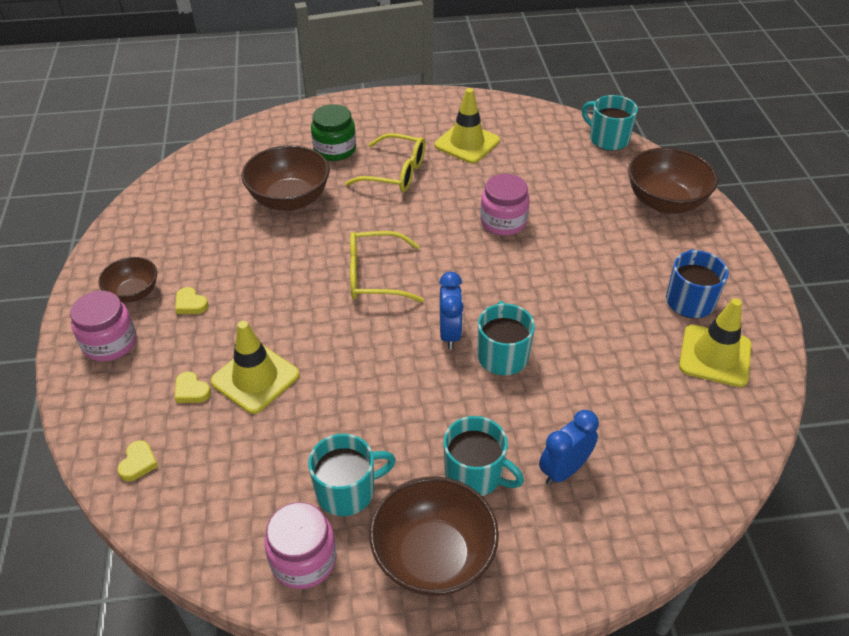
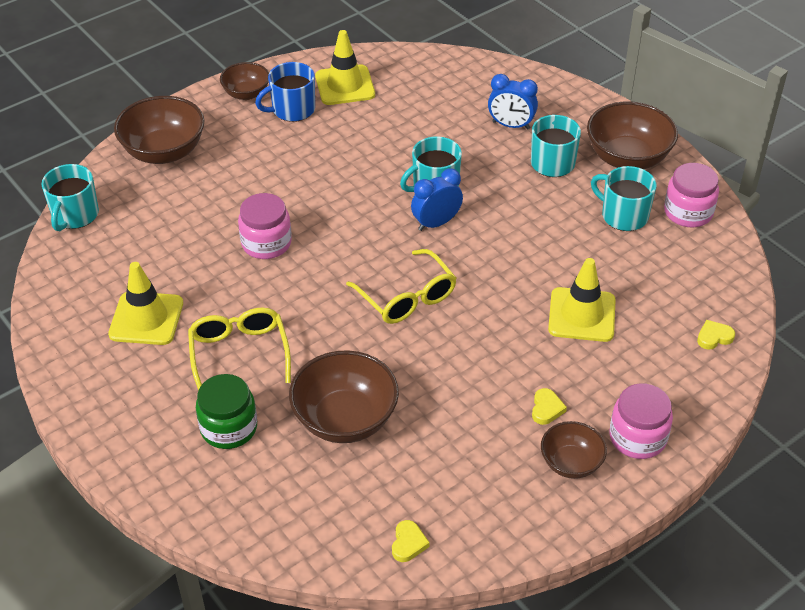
camera: 120 degrees left, 0 degrees up
yellow heart [175,371,211,403] -> yellow heart moved to [392,520,430,562]
none -> brown bowl [220,62,269,100]

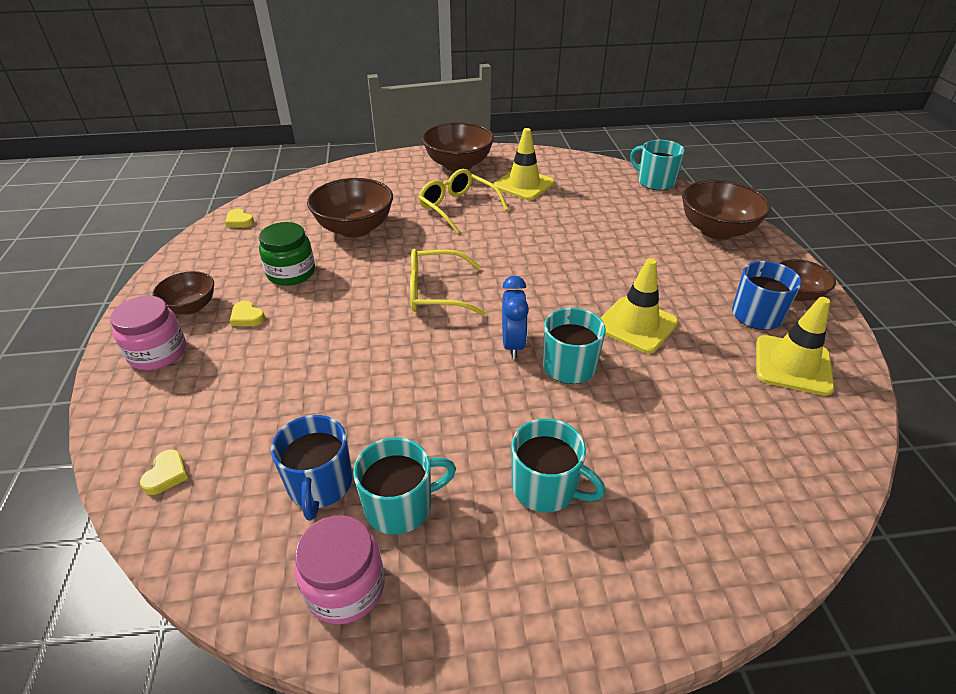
camera: 120 degrees right, 5 degrees down
yellow glasses [188,307,291,391] -> yellow glasses turned 150 degrees counterclockwise [418,169,508,234]
green jar [196,374,257,449] -> green jar moved to [259,222,315,286]
pink jar [238,193,292,259] -> none
blue clock [488,74,538,130] -> none
yellow traffic cone [548,258,616,342] -> yellow traffic cone moved to [601,258,678,353]
brown bowl [587,102,678,169] -> brown bowl moved to [422,122,494,172]
none -> blue mug [271,415,353,521]

